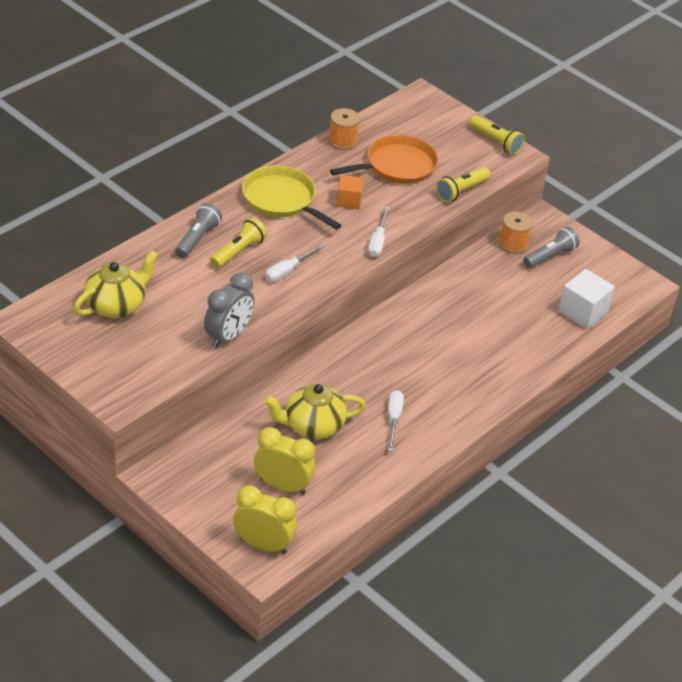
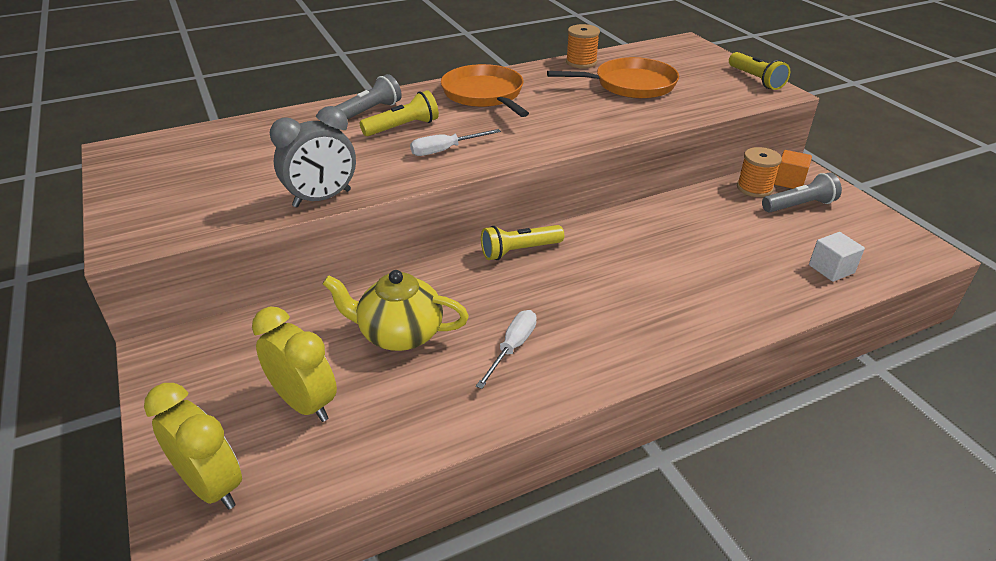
camera: 25 degrees right, 5 degrees down
yellow teapot [74,250,158,318] -> none
yellow pan [242,166,342,230] -> orange pan [441,64,529,117]
orange cube [336,175,364,210] -> orange cube moved to [774,150,812,189]
white screwdriver [368,207,389,257] -> none
yellow flashlight [436,167,490,202] -> yellow flashlight moved to [481,225,564,260]
white cube [559,269,615,329] -> white cube [809,232,865,282], size x0.64

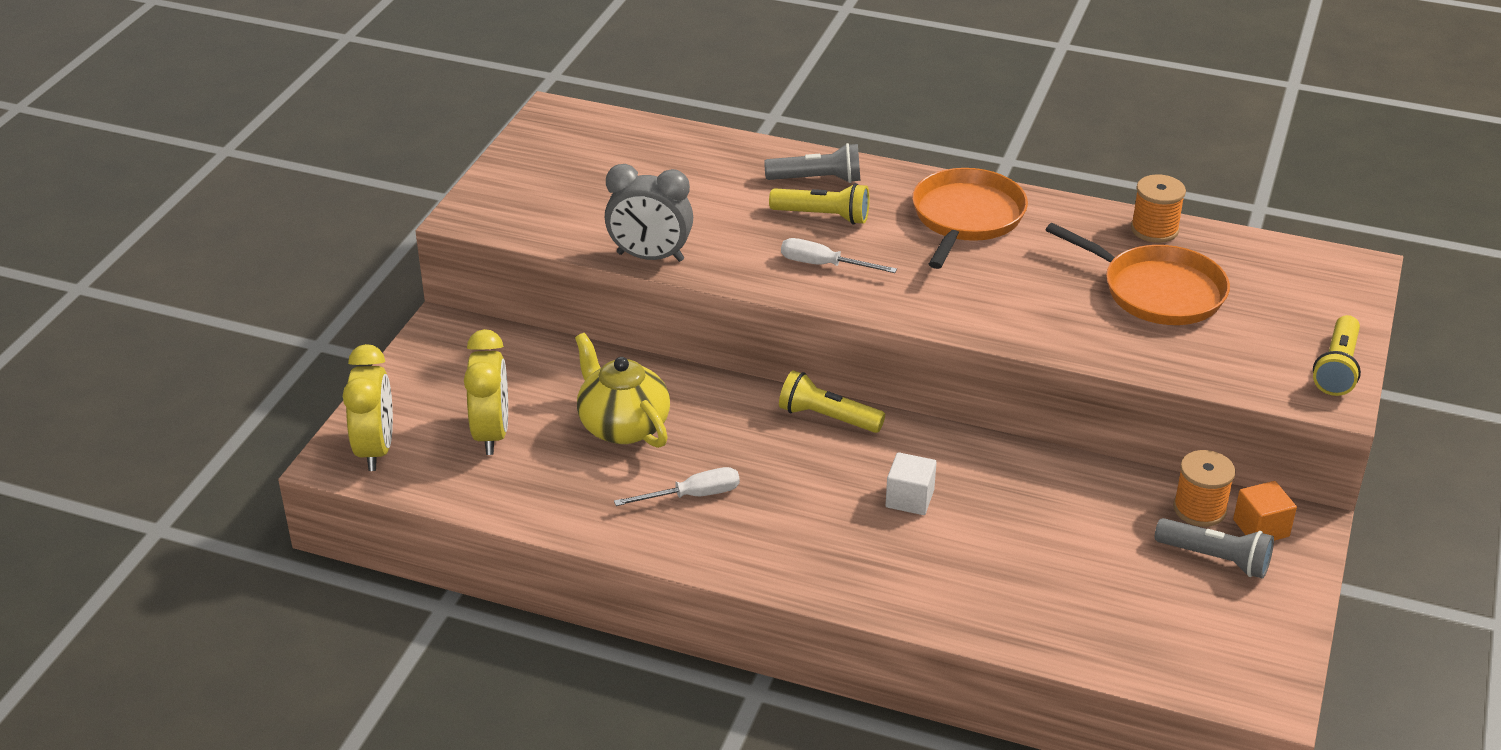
camera: 45 degrees right, 0 degrees up
white cube [809,232,865,282] -> white cube moved to [886,452,937,515]

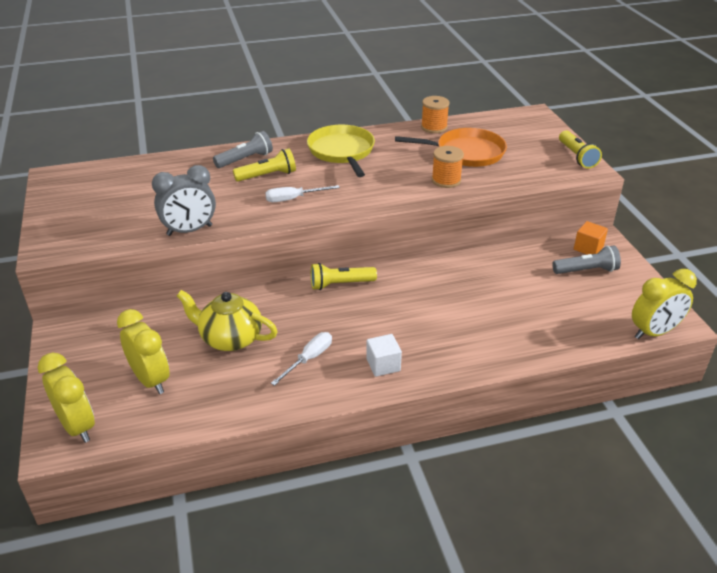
camera: 35 degrees left, 0 degrees up
white cube [886,452,937,515] -> white cube moved to [366,334,402,377]
orange pan [912,168,1028,269] -> yellow pan [307,125,375,177]
orange spool [1173,450,1236,527] -> orange spool moved to [432,146,464,188]
none -> yellow clock [632,269,697,339]

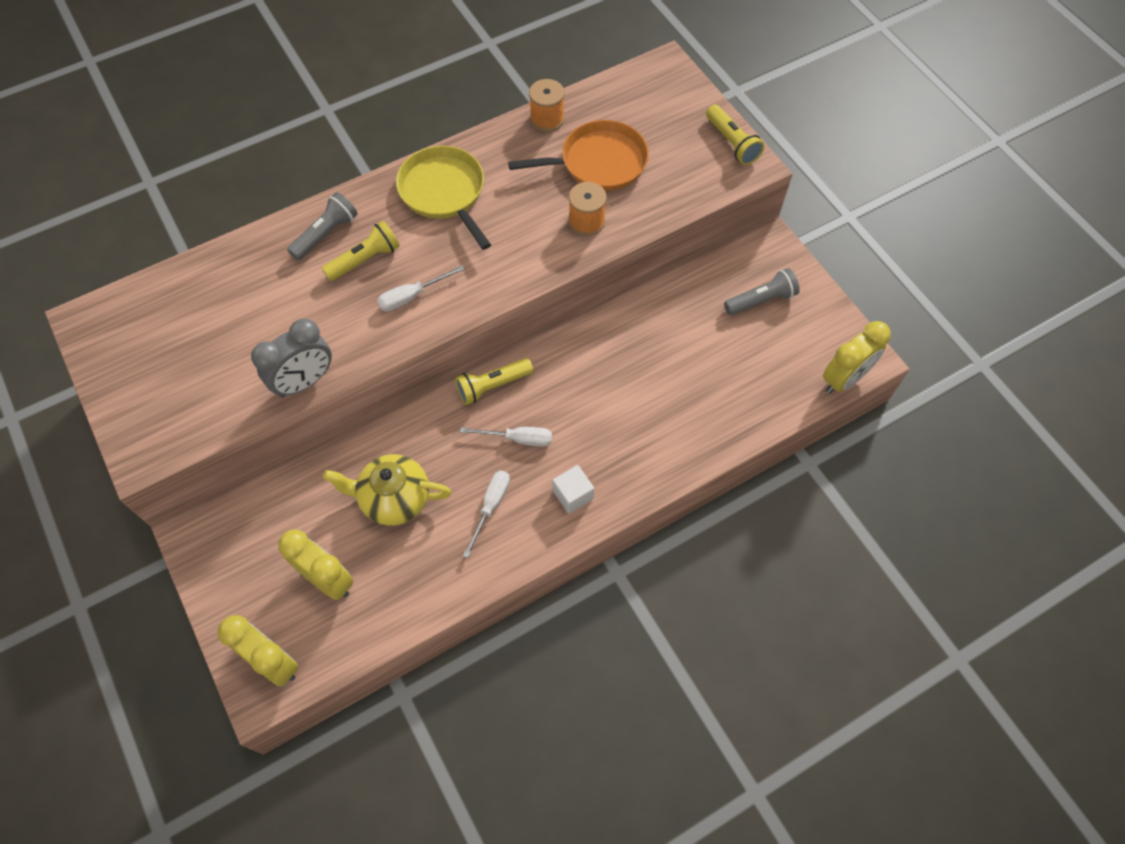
camera: 15 degrees left, 25 degrees up
orange cube [574,221,608,255] -> none
none -> white screwdriver [460,427,552,446]

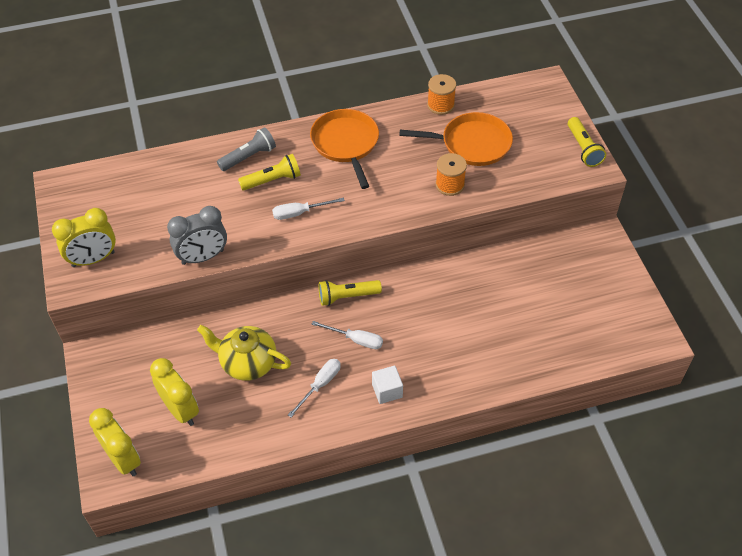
camera: 15 degrees right, 10 degrees down
yellow pan [396,146,491,250] -> orange pan [310,109,379,189]
grey flashlight [724,268,800,315] -> none
yellow clock [823,321,891,394] -> yellow clock moved to [52,208,116,267]

